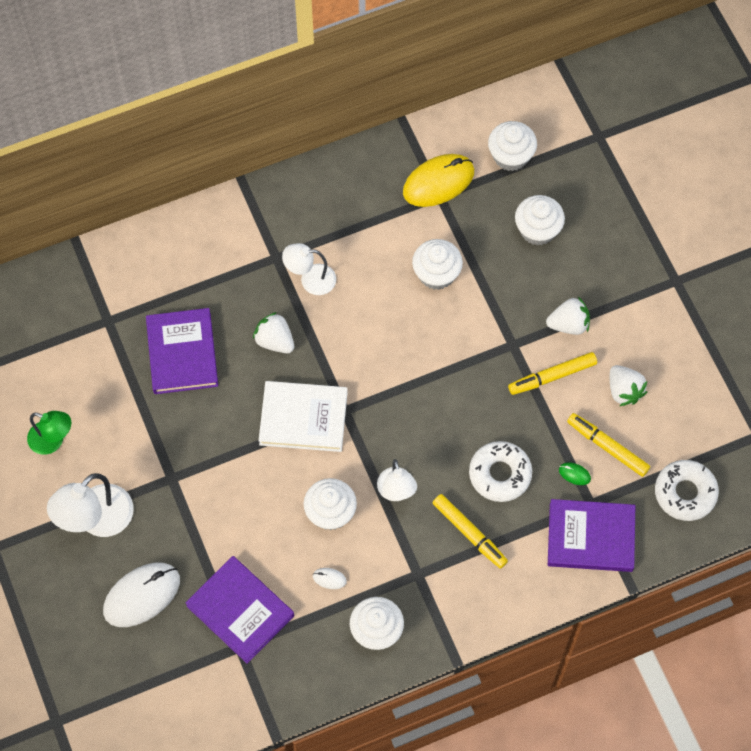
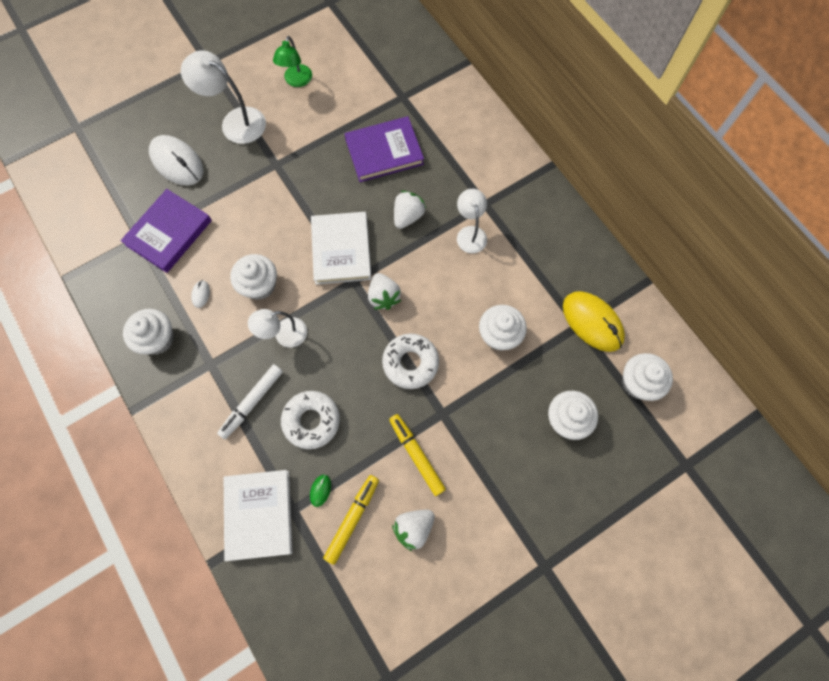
camera: 80 degrees right, 5 degrees up
yellow marker [433,494,508,569] -> white marker [217,364,283,439]
white strawberry [546,297,590,335] -> white strawberry moved to [368,273,401,310]
purple book [548,499,636,572] -> white book [224,470,293,561]
white donut [655,460,719,521] -> white donut moved to [382,334,439,389]

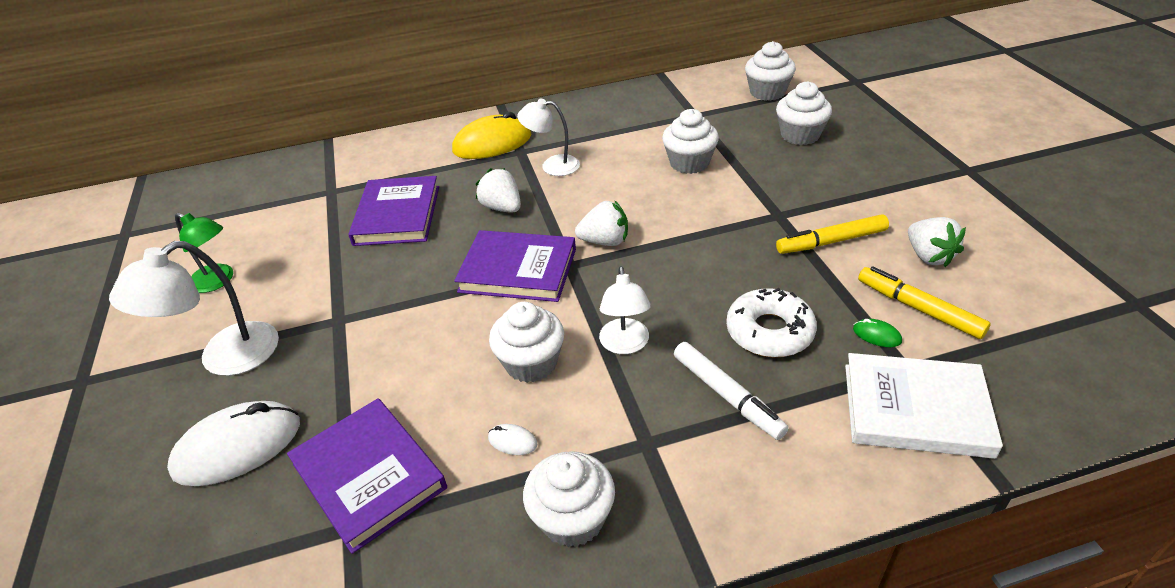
camera: 70 degrees left, 30 degrees down
white book [311,212,372,285] -> purple book [454,230,576,302]
white donut [382,334,439,389] -> none
yellow mouse [563,291,625,352] -> yellow mouse moved to [452,112,531,159]

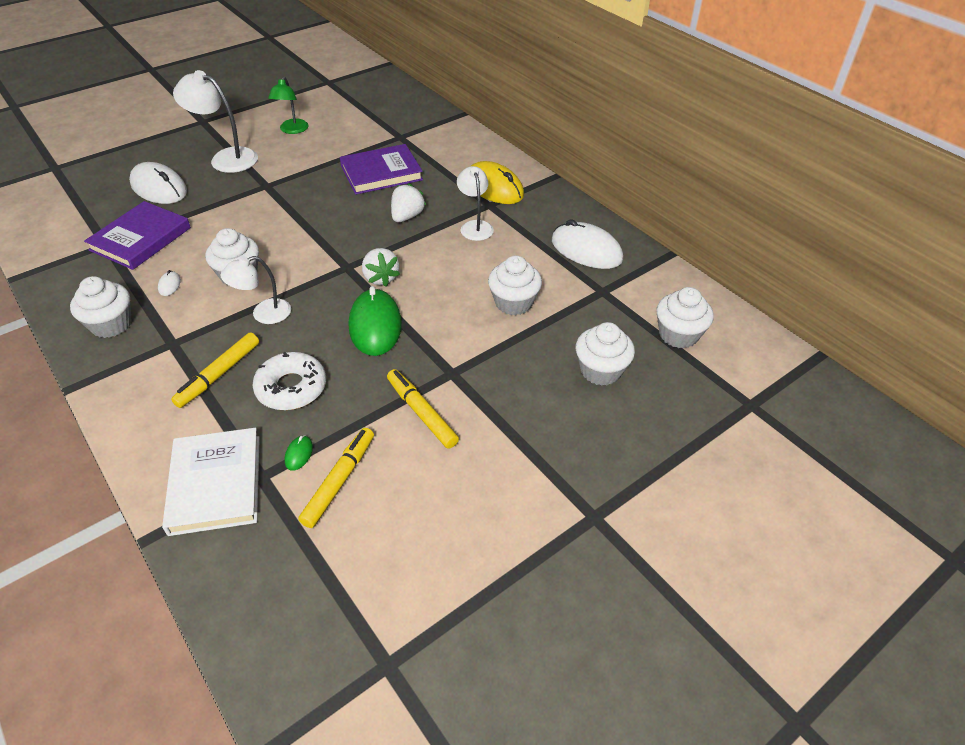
camera: 65 degrees right, 5 degrees up
purple book [454,230,576,302] -> none
white marker [674,342,789,440] -> yellow marker [171,332,259,408]
white strawberry [908,217,966,267] -> none
none -> green mouse [349,286,402,356]
none -> white mouse [552,219,623,269]

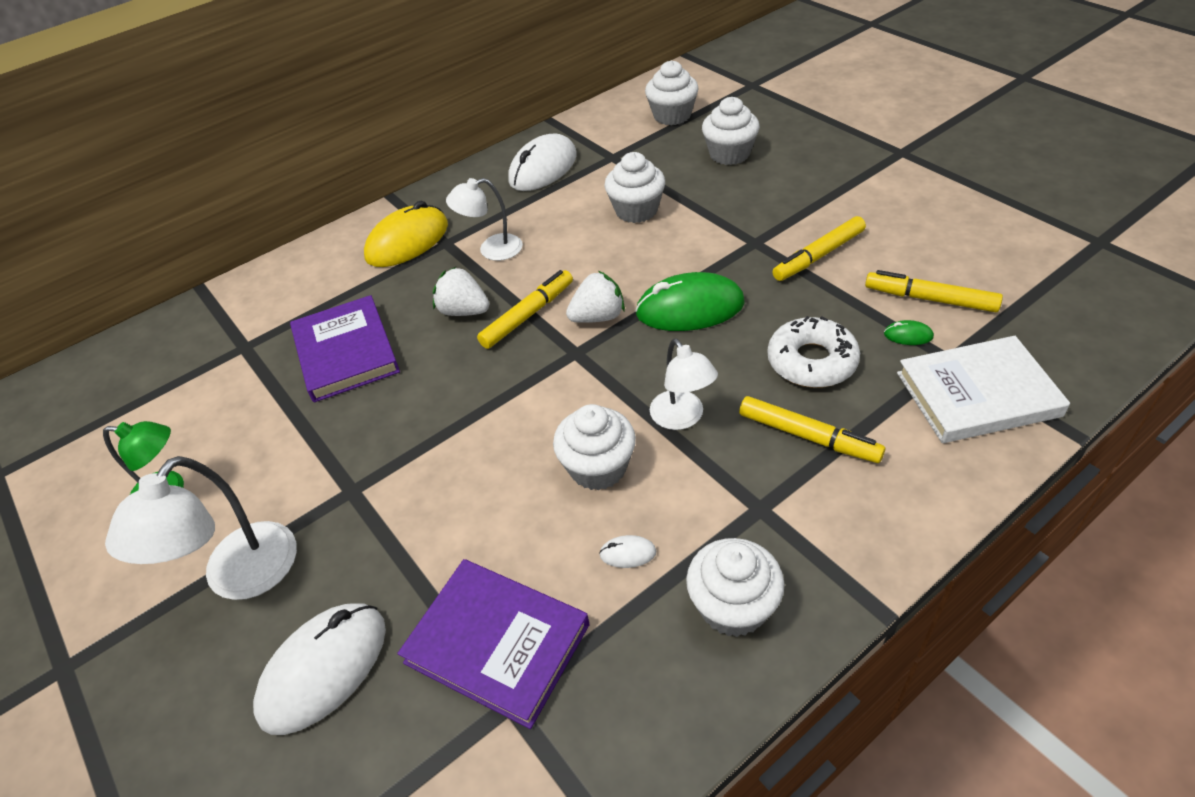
camera: 85 degrees left, 0 degrees up
none -> yellow marker [477,270,573,349]

